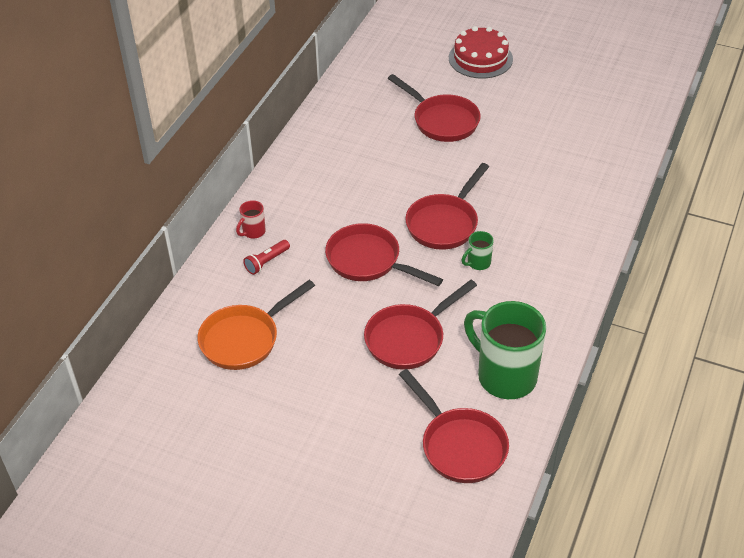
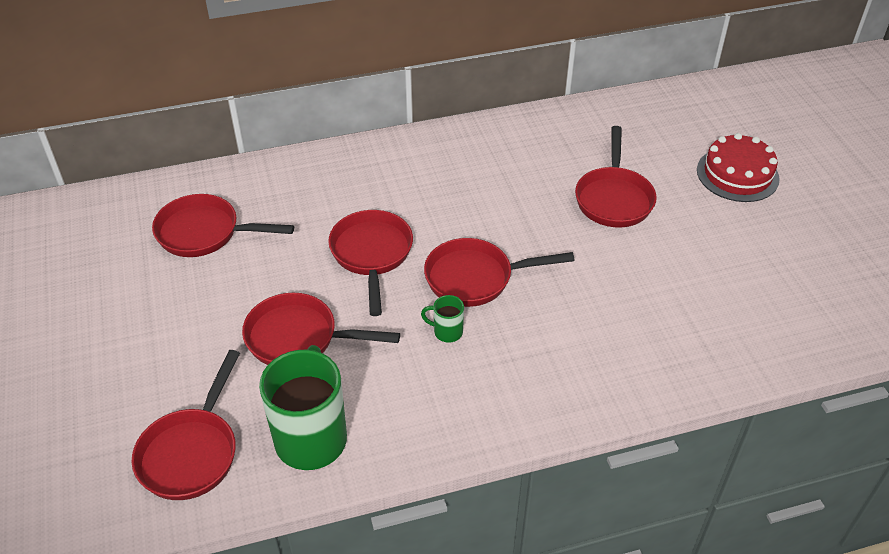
camera: 50 degrees right, 0 degrees up
orange pan [198,280,315,370] -> red pan [152,194,294,257]
red mug [236,200,266,239] -> none
red flashlight [243,240,290,275] -> none

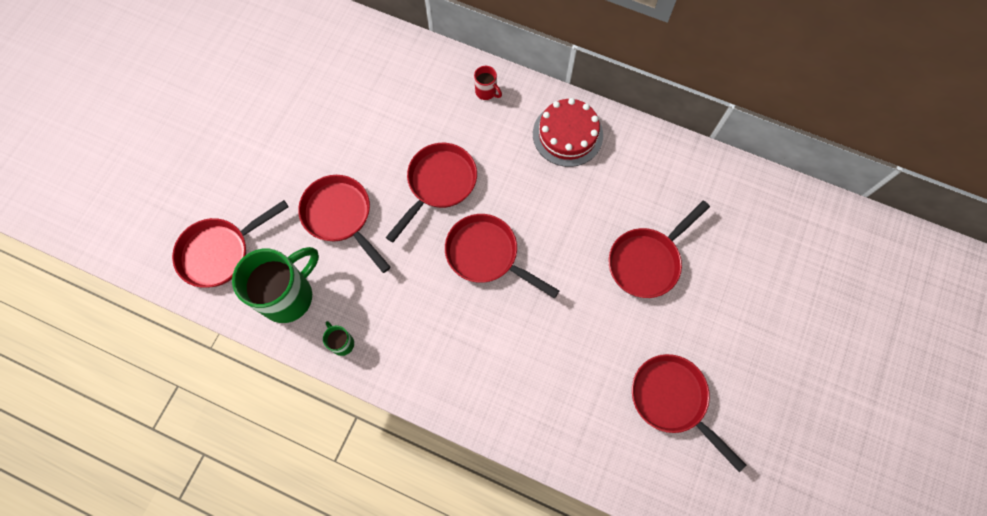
camera: 40 degrees right, 25 degrees up
red pan [152,194,294,257] -> red pan moved to [632,354,746,472]
green mug [421,295,464,343] -> green mug moved to [323,321,354,356]
red cake [697,133,780,202] -> red cake moved to [533,98,603,167]
none -> red mug [474,66,502,100]

